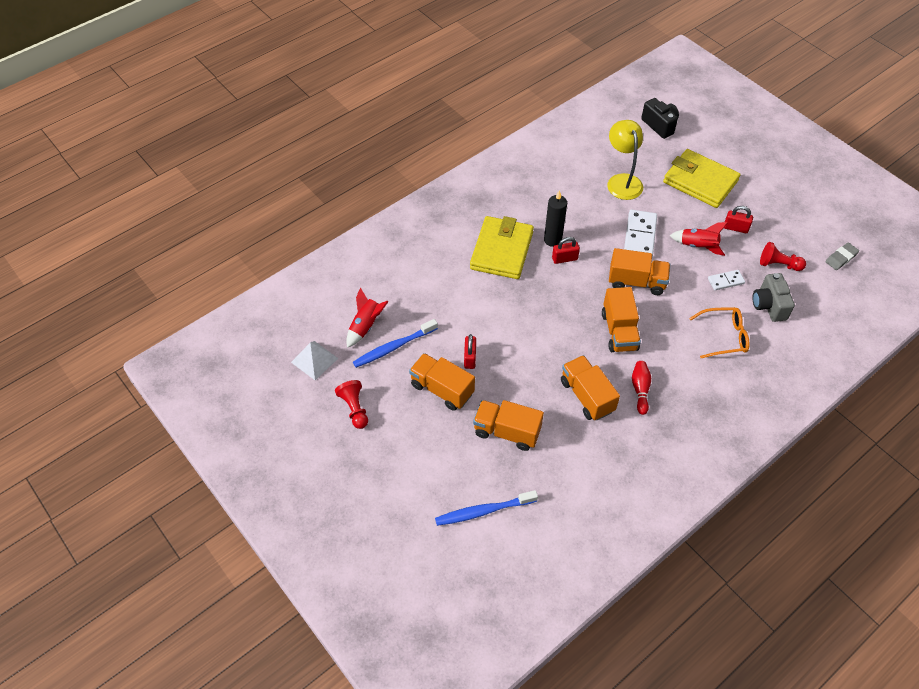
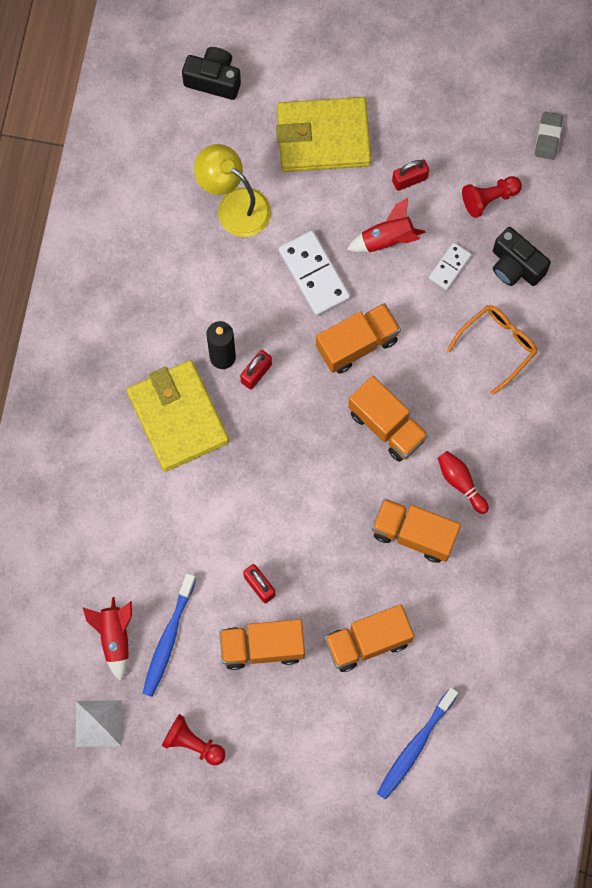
camera: 40 degrees left, 20 degrees up
grey camera [753,273,795,322] -> black camera [493,227,551,286]

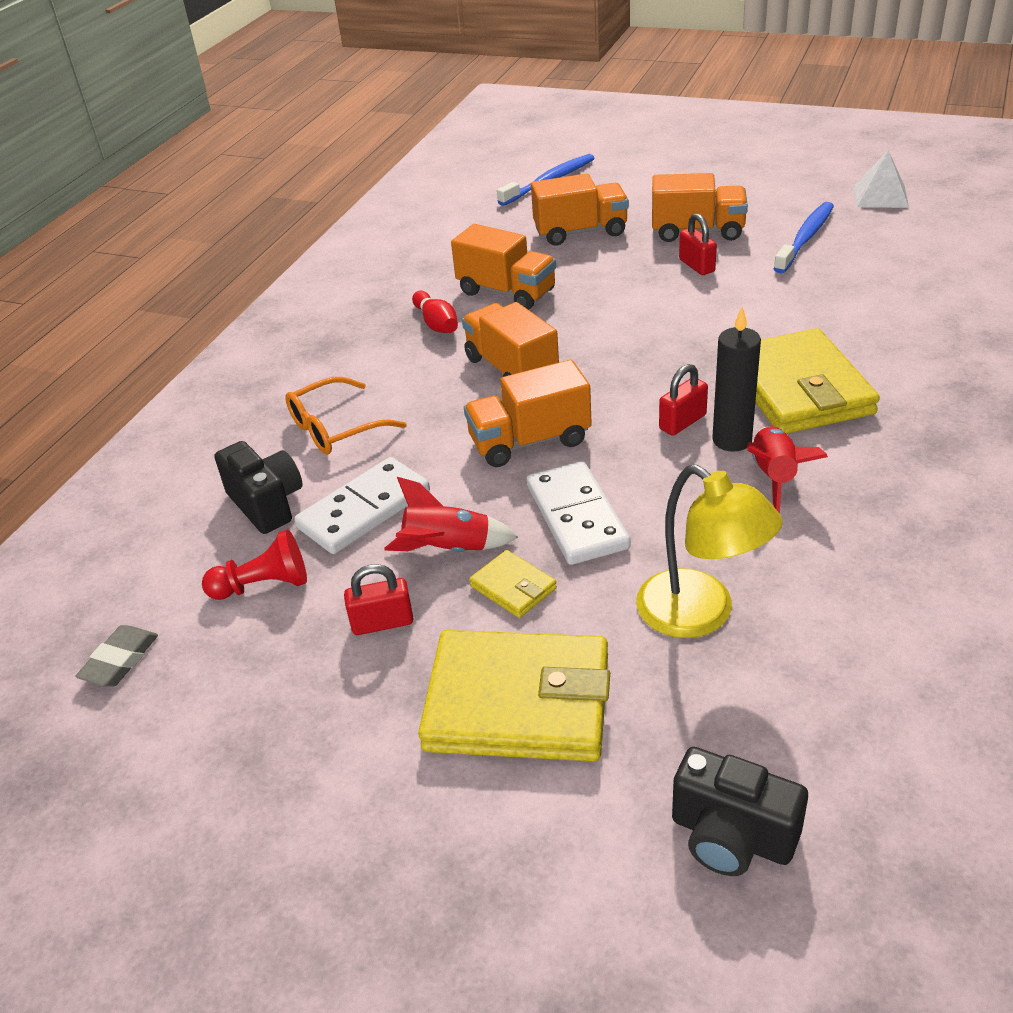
camera: 165 degrees left, 35 degrees down
red rocket [83,597,132,681] -> red rocket moved to [747,426,828,513]
red pawn [162,714,226,766] -> none
white domino [429,243,472,290] -> white domino [294,457,430,554], size x1.76
none -> yellow wallet [469,550,557,618]

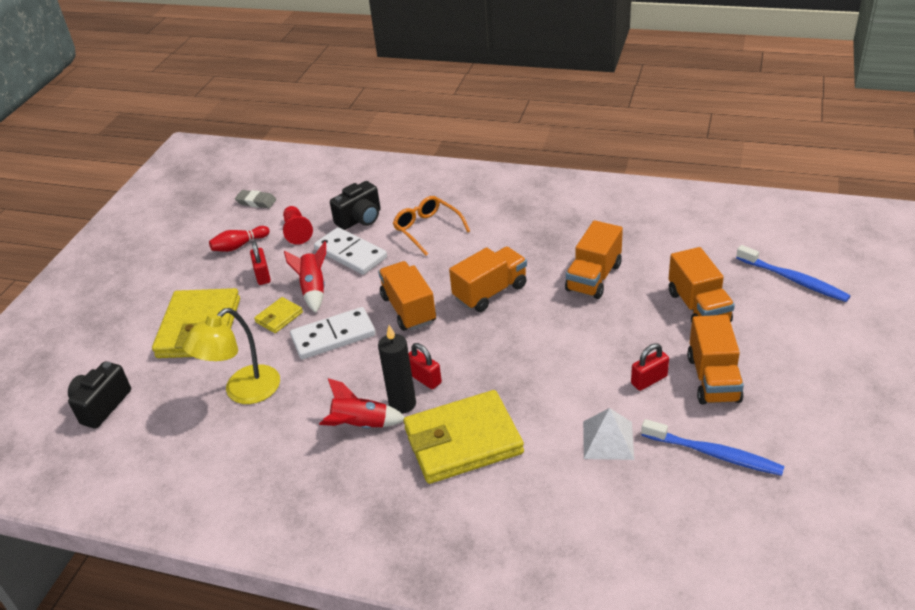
camera: 85 degrees right, 0 degrees up
red bowling pin [412,291,458,333] -> red bowling pin moved to [209,226,270,252]
white pyramid [854,151,909,208] -> white pyramid moved to [583,408,634,460]

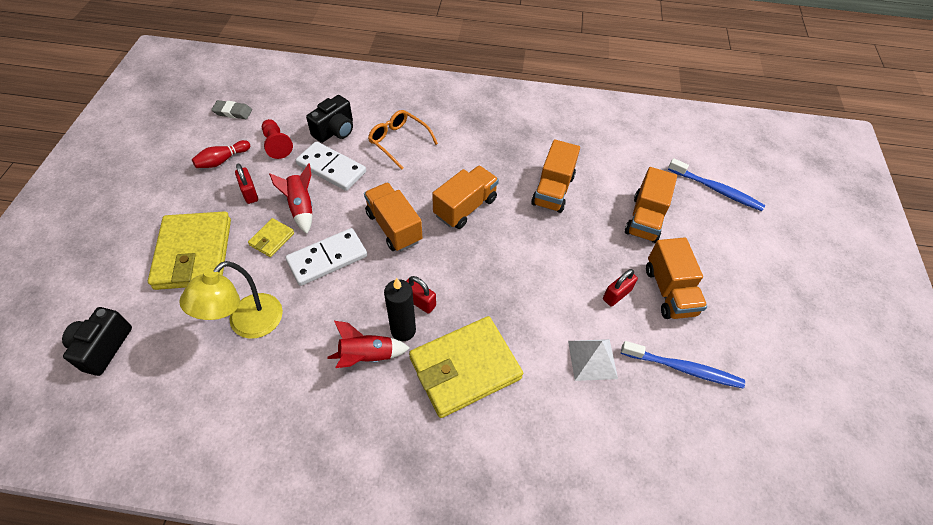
camera: 15 degrees left, 15 degrees up
orange truck [668,247,735,323] -> orange truck turned 45 degrees clockwise [625,167,677,243]

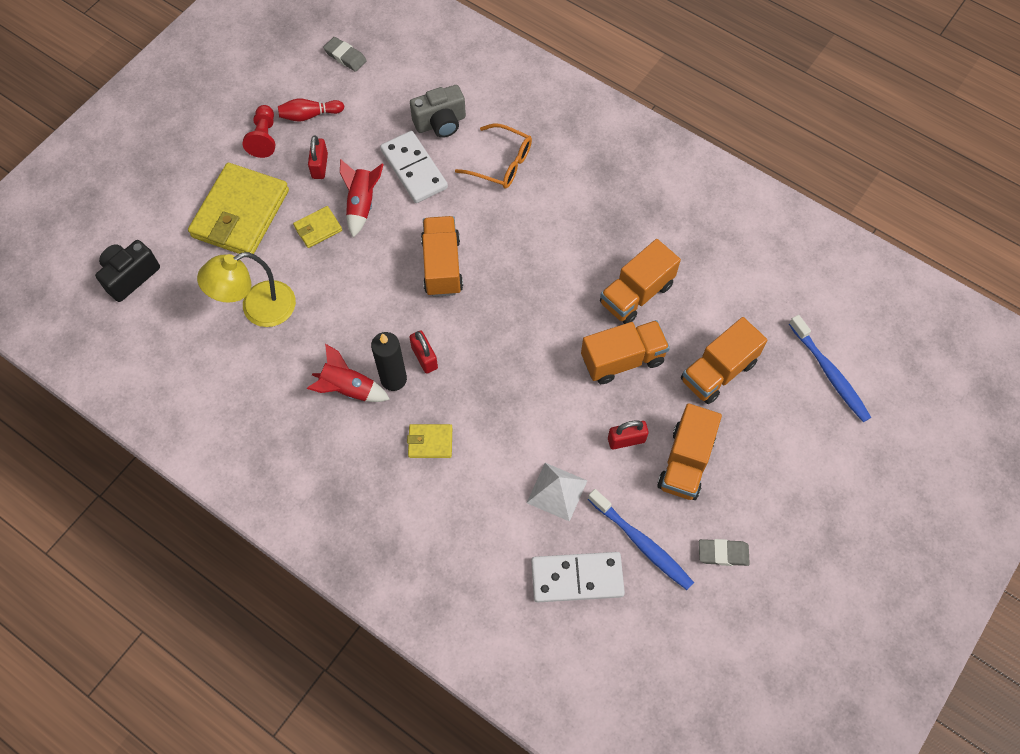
camera: 30 degrees right, 10 degrees up
red pawn [262,119,293,159] -> red pawn moved to [243,105,275,158]
white domino [286,228,367,286] -> white domino moved to [531,552,625,602]
black camera [306,95,353,143] -> grey camera [410,85,466,138]
orange glasses [368,110,438,170] -> orange glasses turned 135 degrees clockwise [455,123,532,189]
yellow wallet [409,316,523,418] -> yellow wallet [407,424,452,458], size x0.45
orange truck [432,166,499,229] -> orange truck moved to [581,320,670,384]
none -> grey eraser [699,539,750,566]

